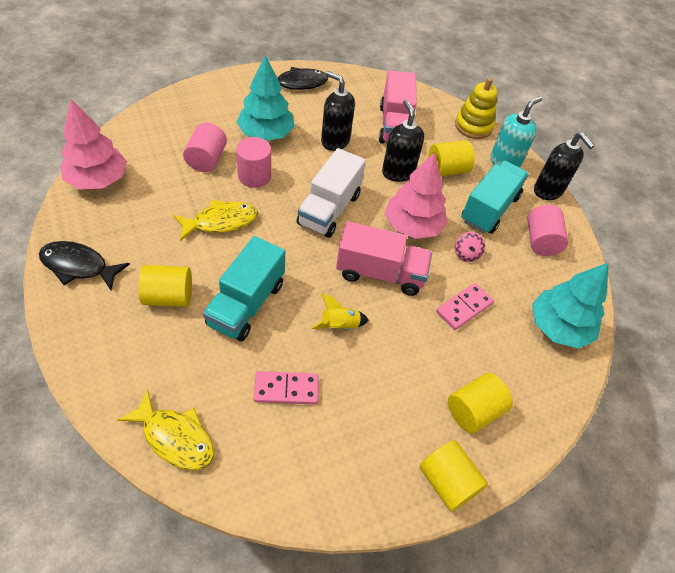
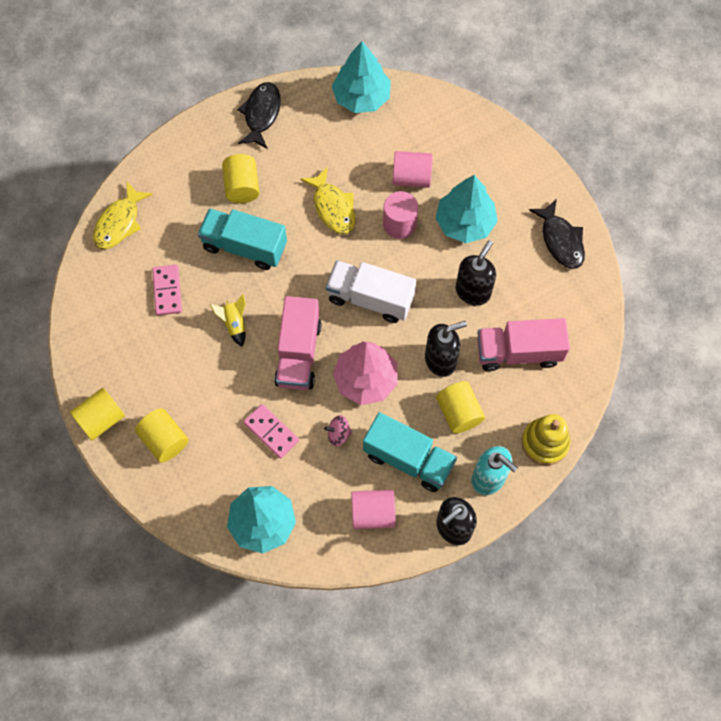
camera: 90 degrees right, 15 degrees up
pink tree [60,99,127,190] -> turquoise tree [332,41,391,113]

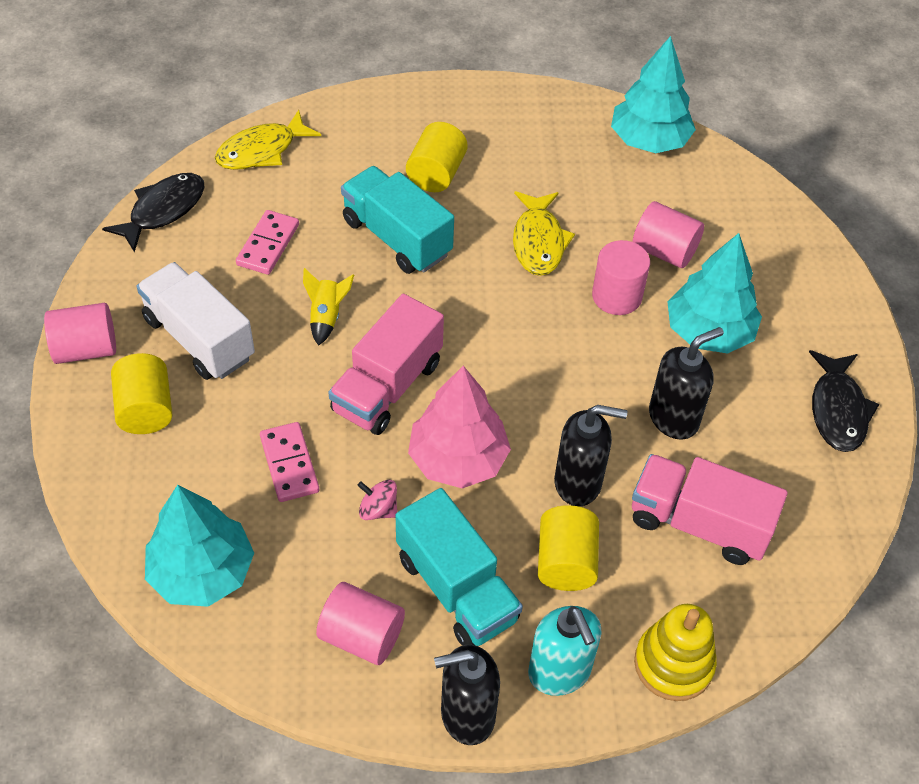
camera: 25 degrees right, 15 degrees down
yellow cylinder [70,388,125,440] -> pink cylinder [44,303,116,364]
black fish [238,82,281,149] -> black fish moved to [102,173,205,252]
white truck [326,260,416,323] -> white truck moved to [136,262,255,380]

